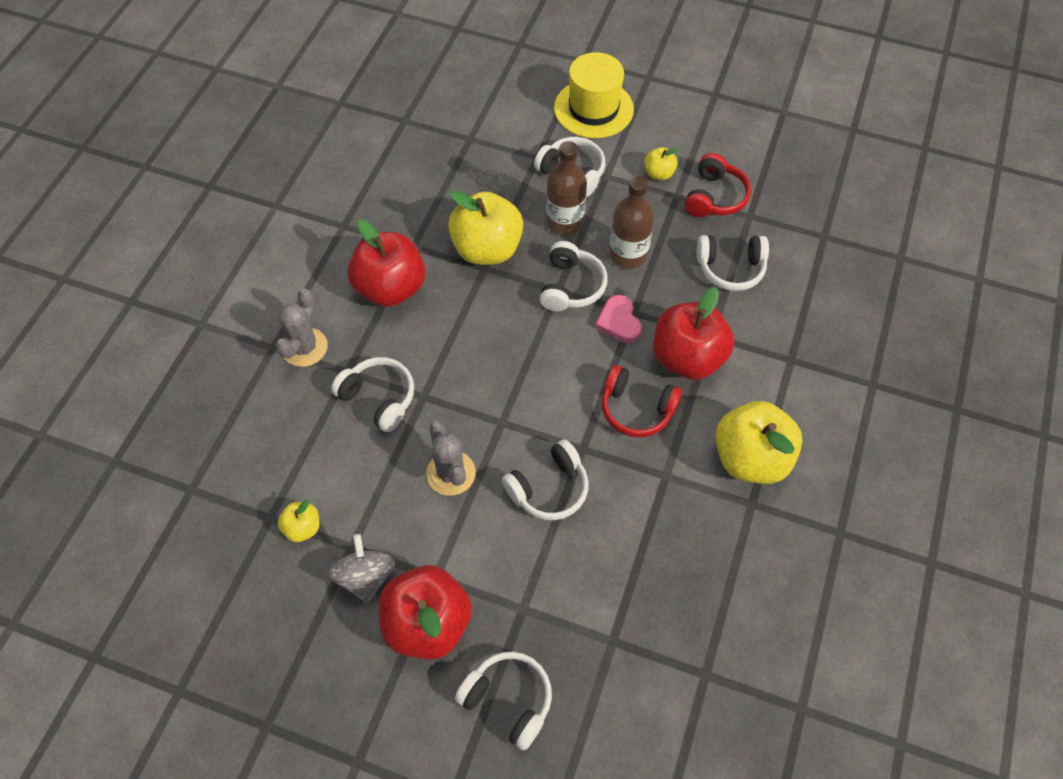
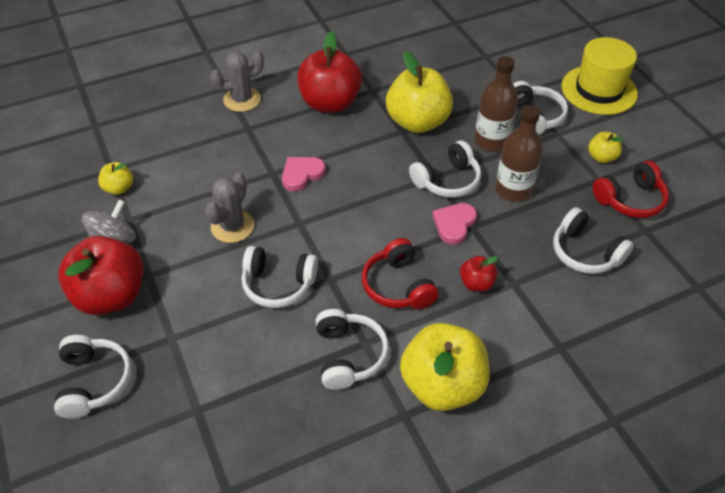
camera: 45 degrees right, 10 degrees down
white headphones [331,357,414,432] -> white headphones moved to [316,309,389,390]
red apple [653,287,734,380] -> red apple [460,256,498,292], size x0.47
none -> pink heart [282,157,326,191]

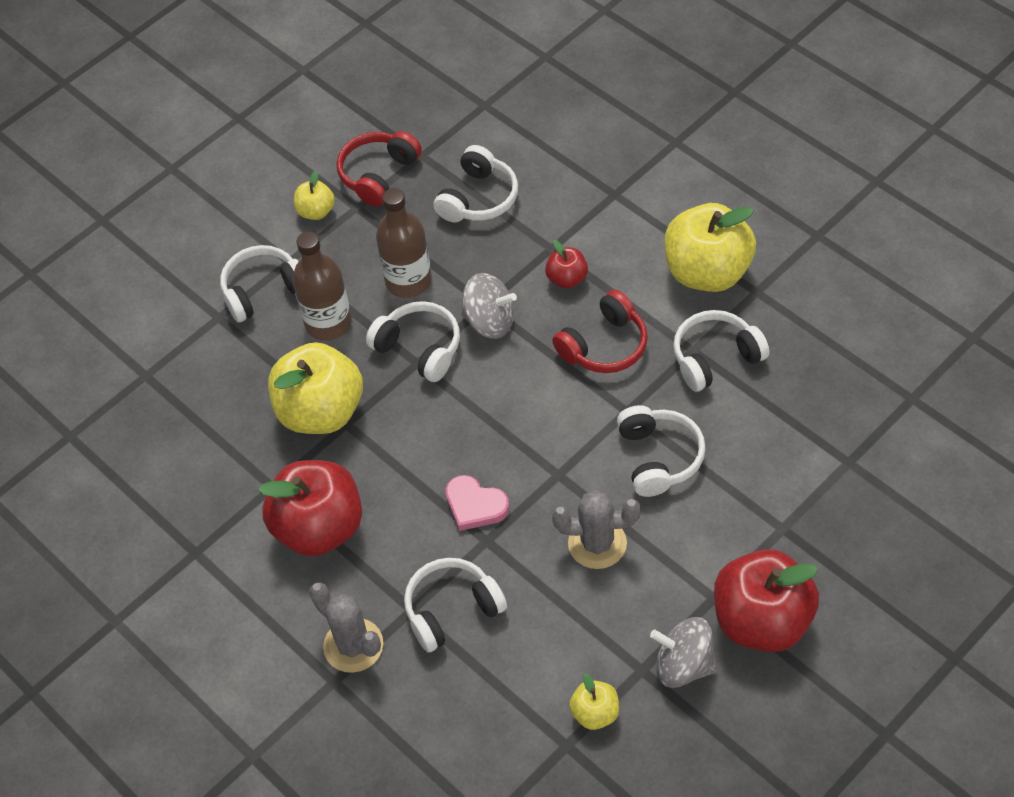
camera: 105 degrees left, 5 degrees up
white headphones [54,335,132,419] -> white headphones moved to [404,558,507,652]
pink heart [432,203,477,245] -> grey spinning top [461,273,517,339]
yellow hat [561,37,638,115] -> none
red headphones [593,161,669,218] -> red headphones turned 105 degrees counterclockwise [337,131,422,207]

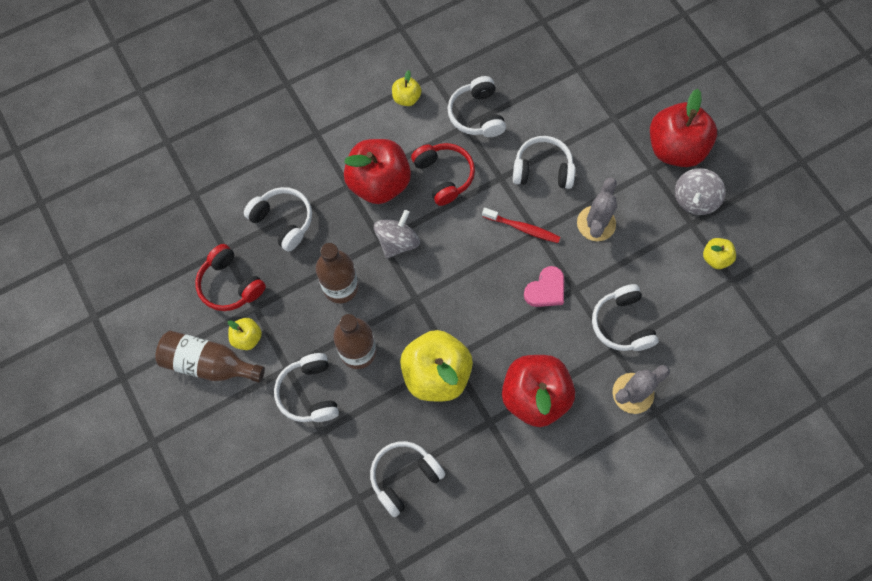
camera: 80 degrees left, 15 degrees up
white headphones [366,301,460,382] -> white headphones moved to [370,441,445,517]
red apple [545,240,588,289] -> red apple [344,139,411,204], size x2.12
yellow apple [664,203,756,292] -> yellow apple [392,70,421,106], size x0.47
none -> brown bottle [155,331,265,383]
none -> red toothbrush [482,208,560,243]

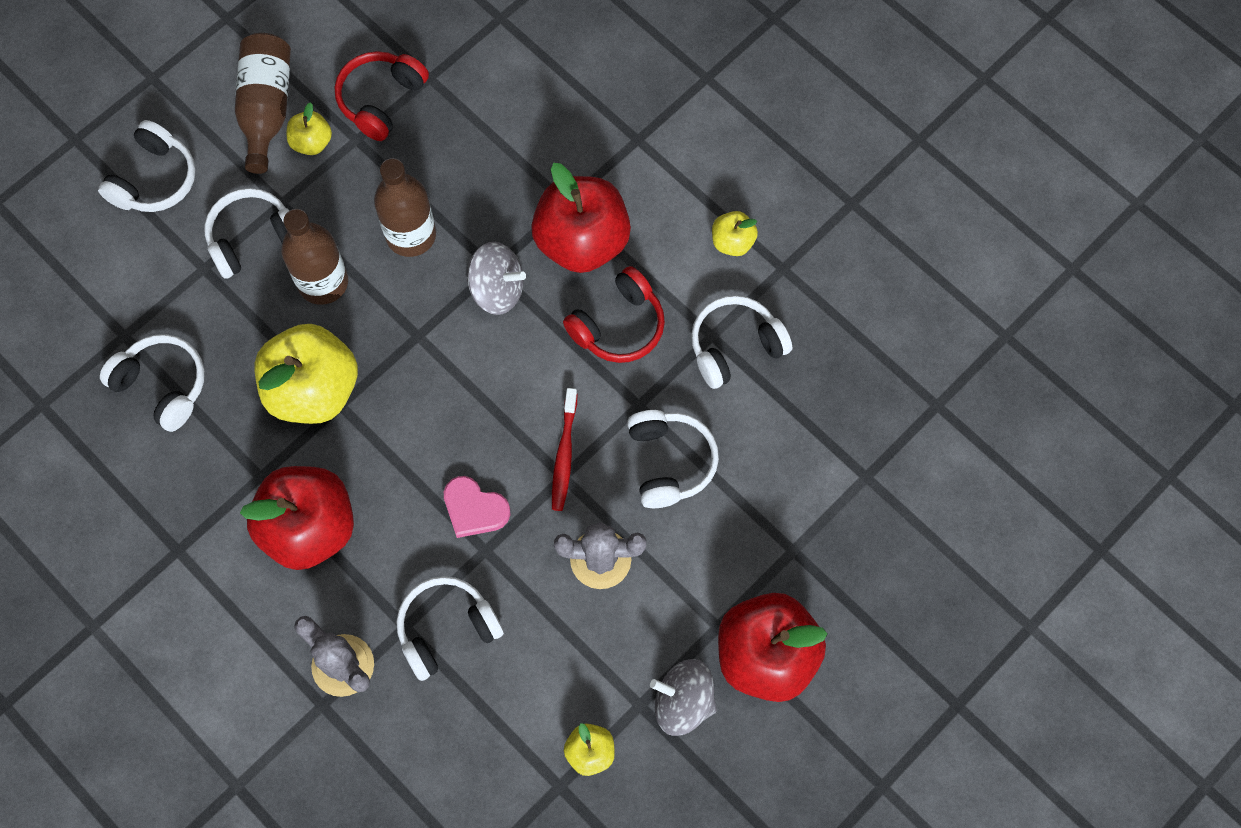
camera: 75 degrees right, 0 degrees up
white headphones [244,187,312,251] -> white headphones moved to [98,120,196,212]

